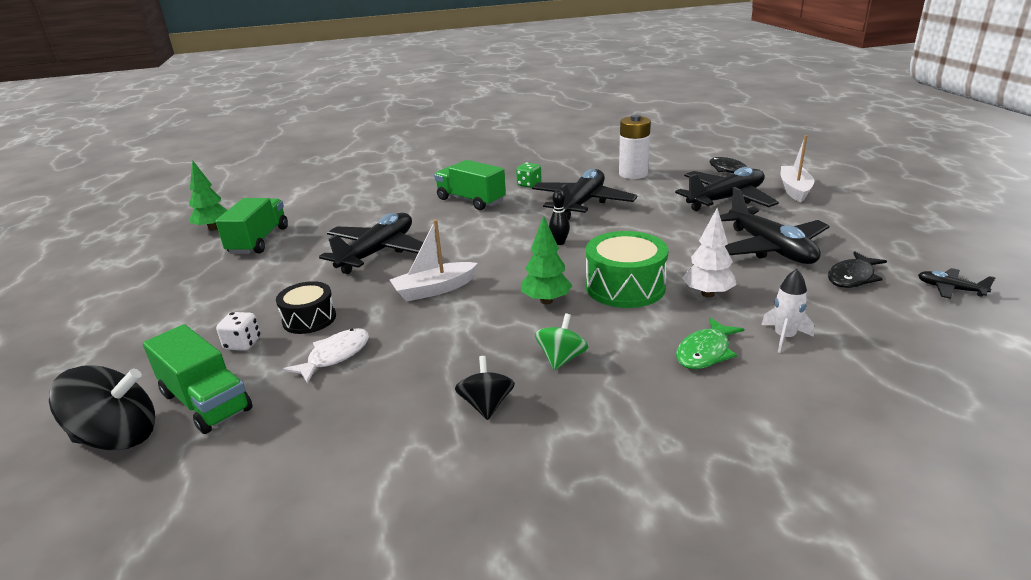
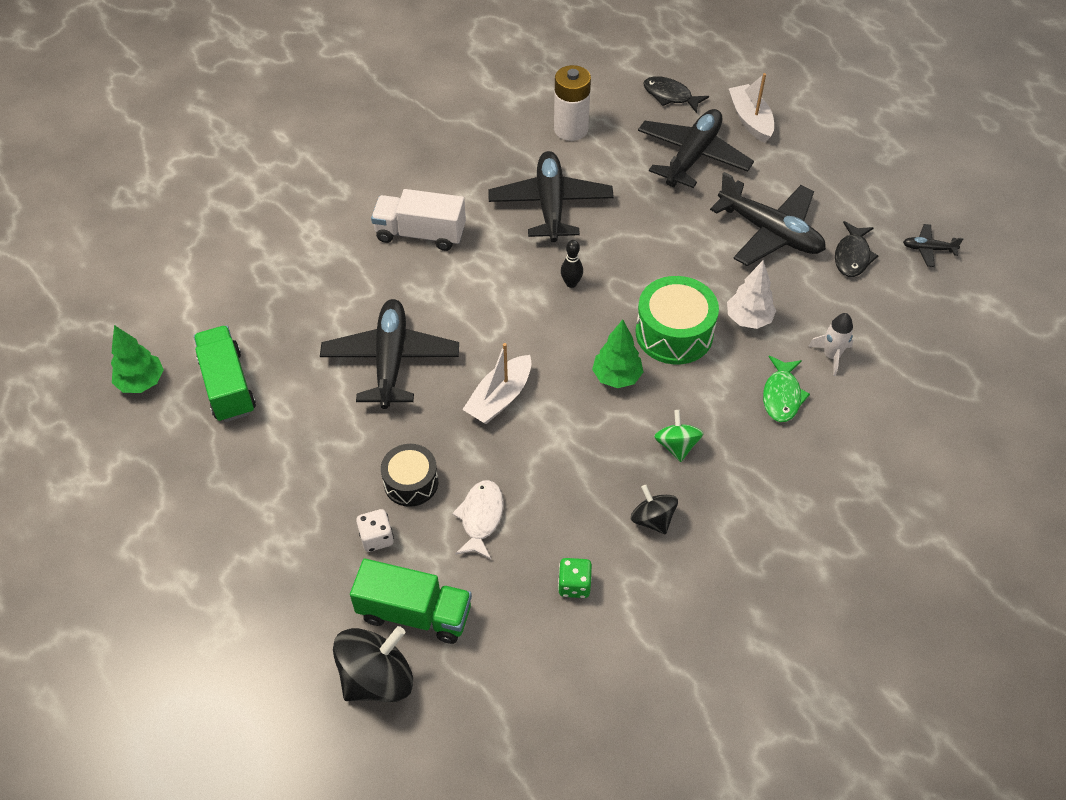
camera: 30 degrees left, 25 degrees up
green truck [434,160,506,210] -> white truck [371,189,466,251]
green dice [516,162,542,188] -> green dice moved to [558,558,592,598]

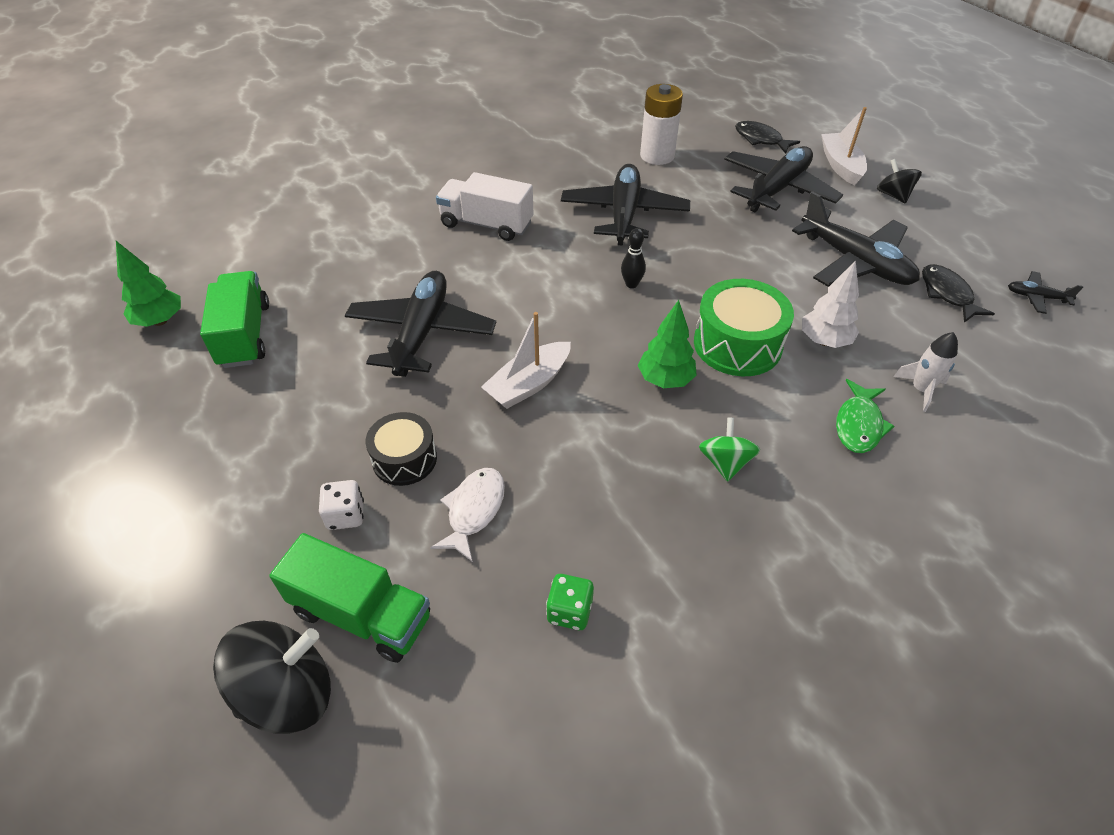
camera: 10 degrees right, 5 degrees down
black spinning top [631,485,678,534] -> black spinning top moved to [877,159,922,204]
black fish [835,221,879,277] -> black fish turned 135 degrees clockwise [922,264,995,323]

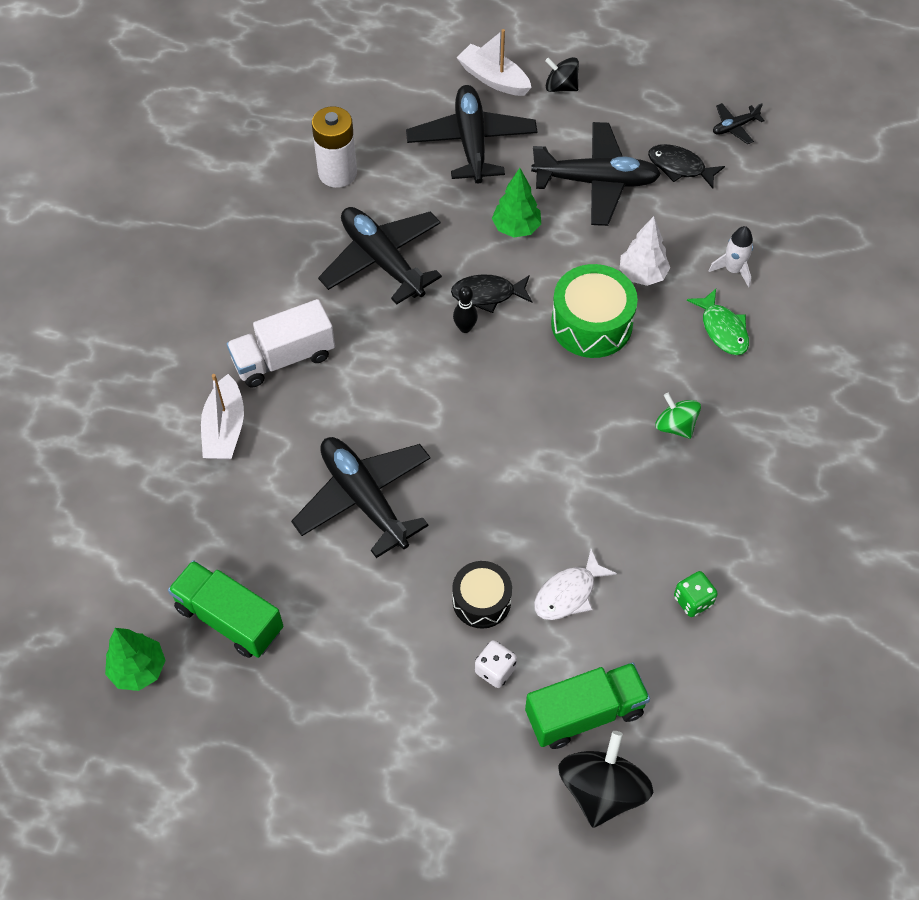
camera: 45 degrees left, 10 degrees up
white fish [430,468,505,562] -> white fish turned 105 degrees counterclockwise [534,549,617,620]
white boat [481,312,571,409] -> white boat moved to [201,374,244,459]
green tree [638,300,697,388] -> green tree moved to [492,168,541,238]
black fish [735,121,800,154] -> black fish moved to [451,274,532,313]

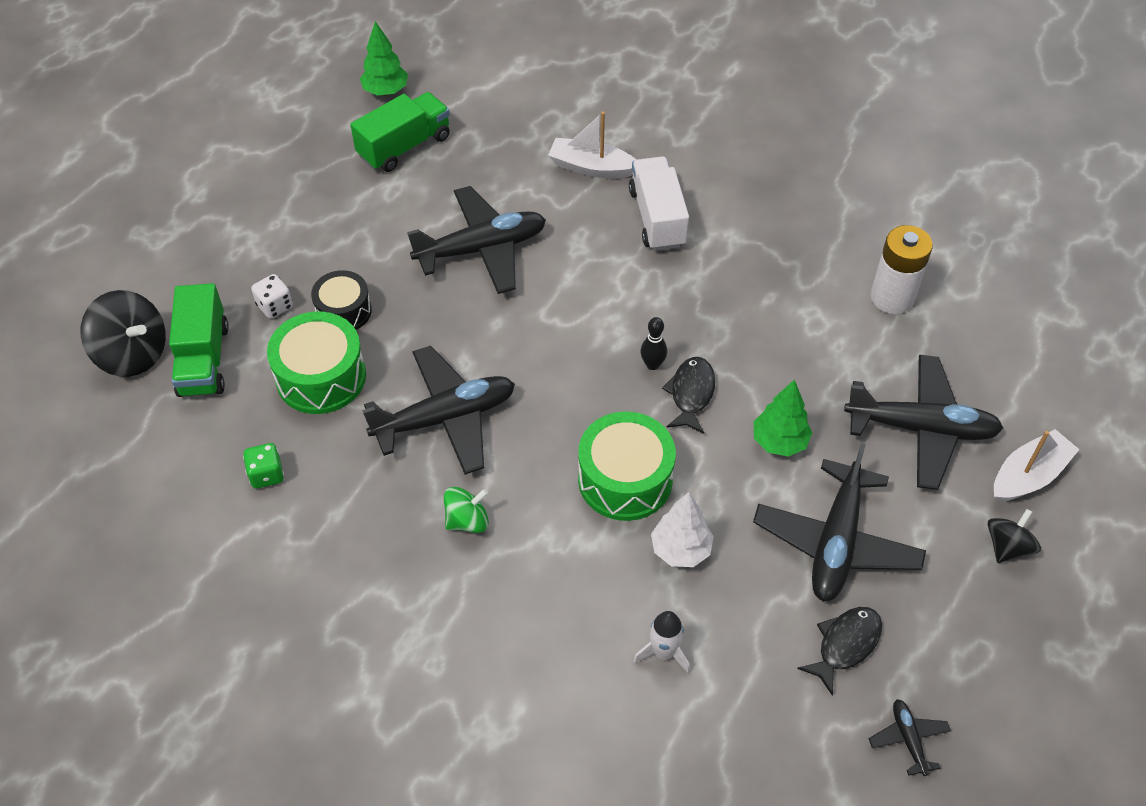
camera: 105 degrees right, 5 degrees down
black plane [318,207,442,305] -> black plane moved to [362,346,515,475]
white fish [534,549,617,620] -> green drum [267,312,366,414]
green fish [687,289,749,355] -> none

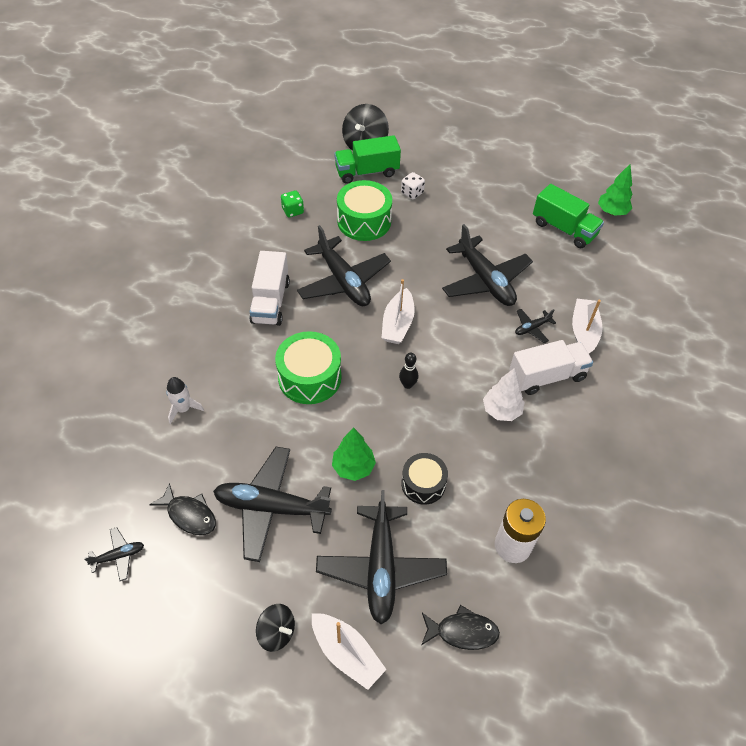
camera: 80 degrees right, 0 degrees up
black drum [311,270,372,330] -> black drum moved to [401,453,448,505]
green spinning top [444,487,489,533] -> white truck [249,251,290,326]
white tree [651,492,714,567] -> white tree moved to [483,368,524,421]
black fish [662,357,715,434] -> black fish moved to [421,605,500,650]
none -> white boat [382,279,415,344]
none -> black plane [515,309,556,343]

